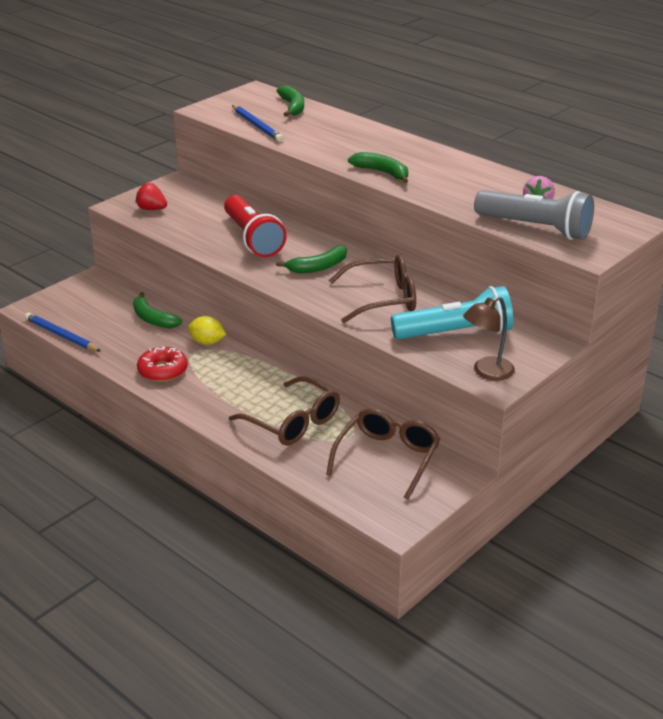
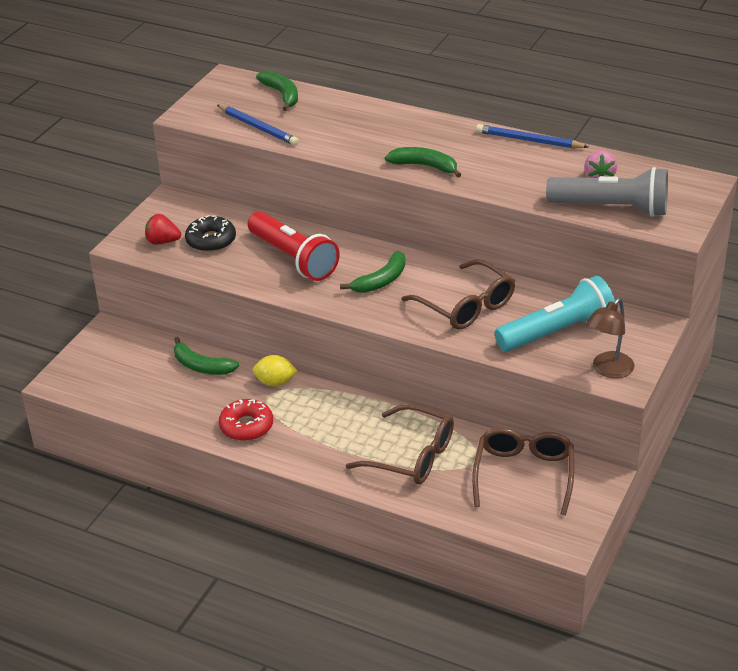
camera: 15 degrees left, 5 degrees up
blue pencil [25,312,101,352] -> blue pencil moved to [476,124,589,148]
brown glasses [329,254,416,323] -> brown glasses turned 75 degrees clockwise [402,259,515,330]
none -> black donut [185,215,236,252]

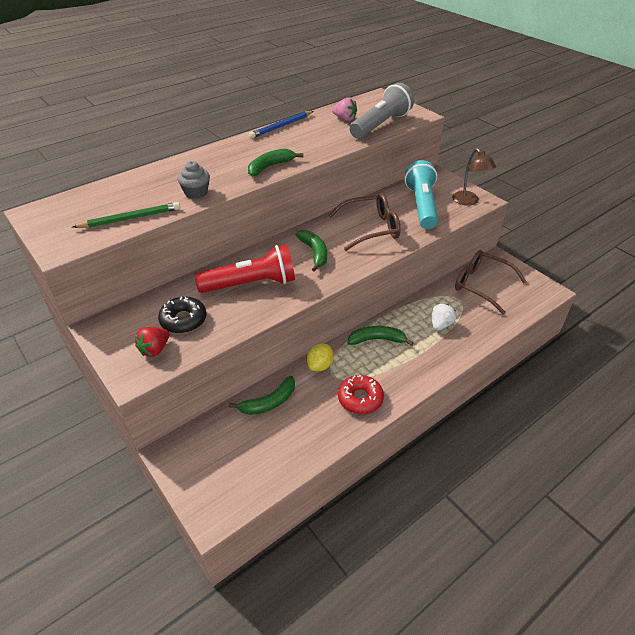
camera: 65 degrees left, 5 degrees up
blue pencil [217,105,299,146] -> green pencil [73,202,180,228]
green banana [256,70,298,111] -> green banana moved to [348,326,413,346]
brown glasses [346,404,454,484] -> white strawberry [432,304,456,331]
none -> grey cupcake [177,161,210,199]

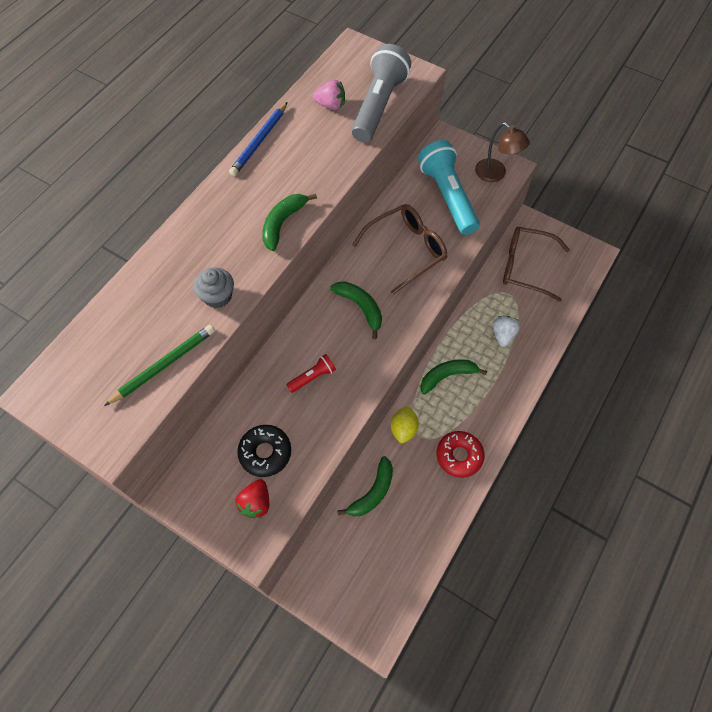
camera: 20 degrees left, 20 degrees up
red flashlight [195,244,295,293] -> red flashlight [286,354,336,393], size x0.46

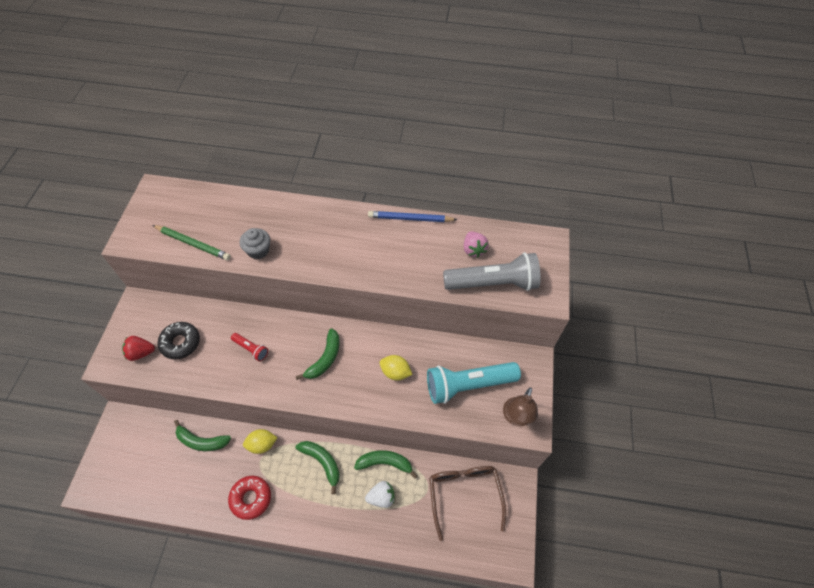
camera: 65 degrees right, 5 degrees down
green banana [262,194,317,251] -> green banana moved to [354,450,417,479]
brown glasses [352,204,447,295] -> yellow lemon [380,355,413,381]
turquoise flashlight [418,140,480,235] -> turquoise flashlight turned 150 degrees counterclockwise [427,362,521,404]

